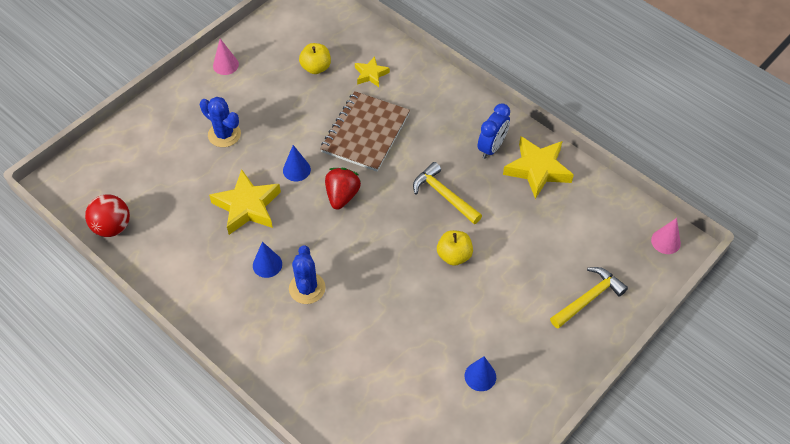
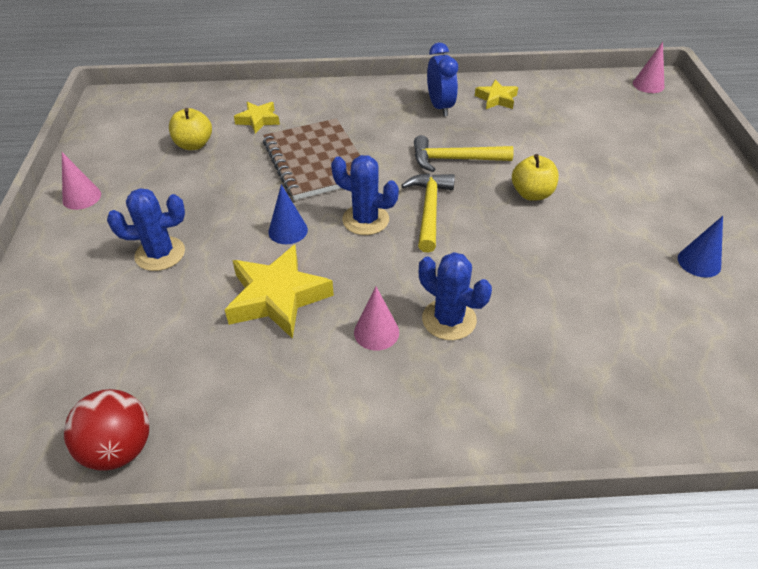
camera: 45 degrees left, 10 degrees down
blue cone [253,242,282,278] -> pink cone [354,287,399,351]
red strawberry [325,168,361,210] -> blue cactus [331,155,399,235]
yellow star [503,136,574,199] -> yellow star [475,80,518,109], size x0.56
yellow hammer [550,267,628,329] -> yellow hammer moved to [401,173,455,252]

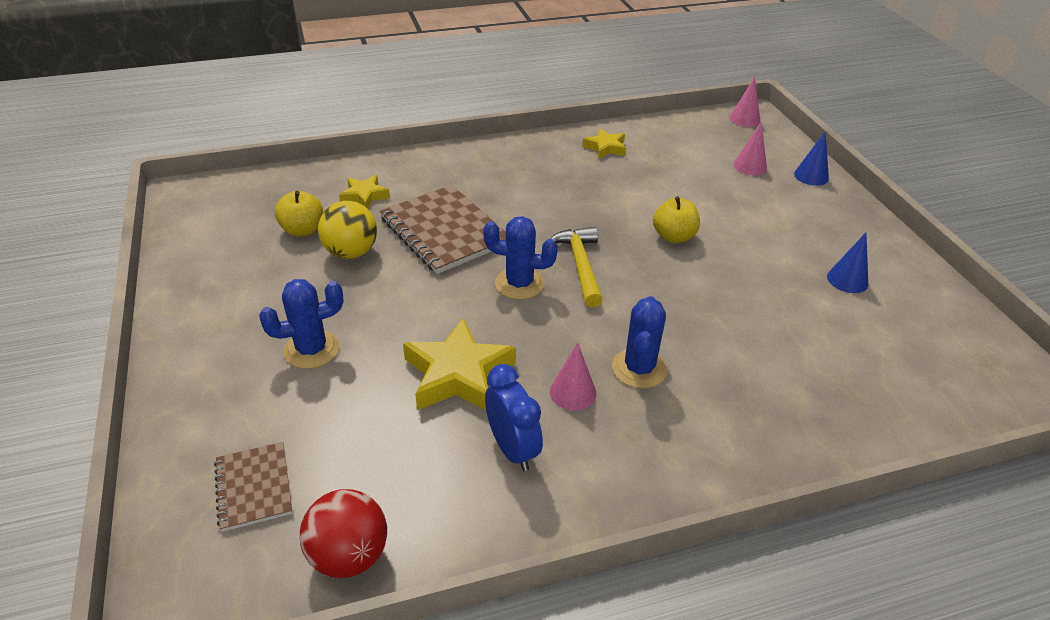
camera: 15 degrees left, 5 degrees down
pink cone [62,152,101,210] -> pink cone moved to [733,122,767,176]
blue cone [268,184,308,244] -> blue cone moved to [794,131,829,186]
yellow hammer [414,135,514,172] -> none
blue cactus [419,252,492,340] -> blue cactus turned 75 degrees clockwise [612,296,667,389]
blue clock [427,43,458,116] -> blue clock moved to [485,364,543,471]
none -> brown notebook [214,442,293,532]
none -> yellow ball [318,201,377,259]

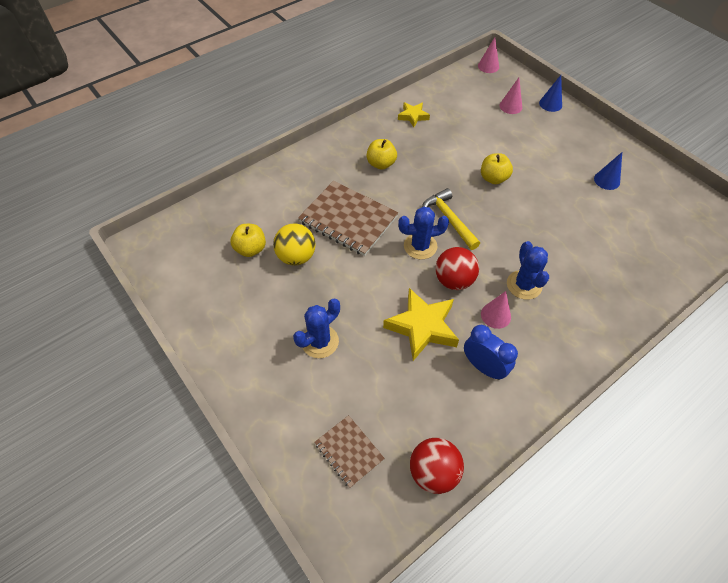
camera: 20 degrees left, 15 degrees up
yellow star [339,175,390,209] -> none
none -> yellow apple [367,139,397,170]
none -> red ball [435,247,479,290]

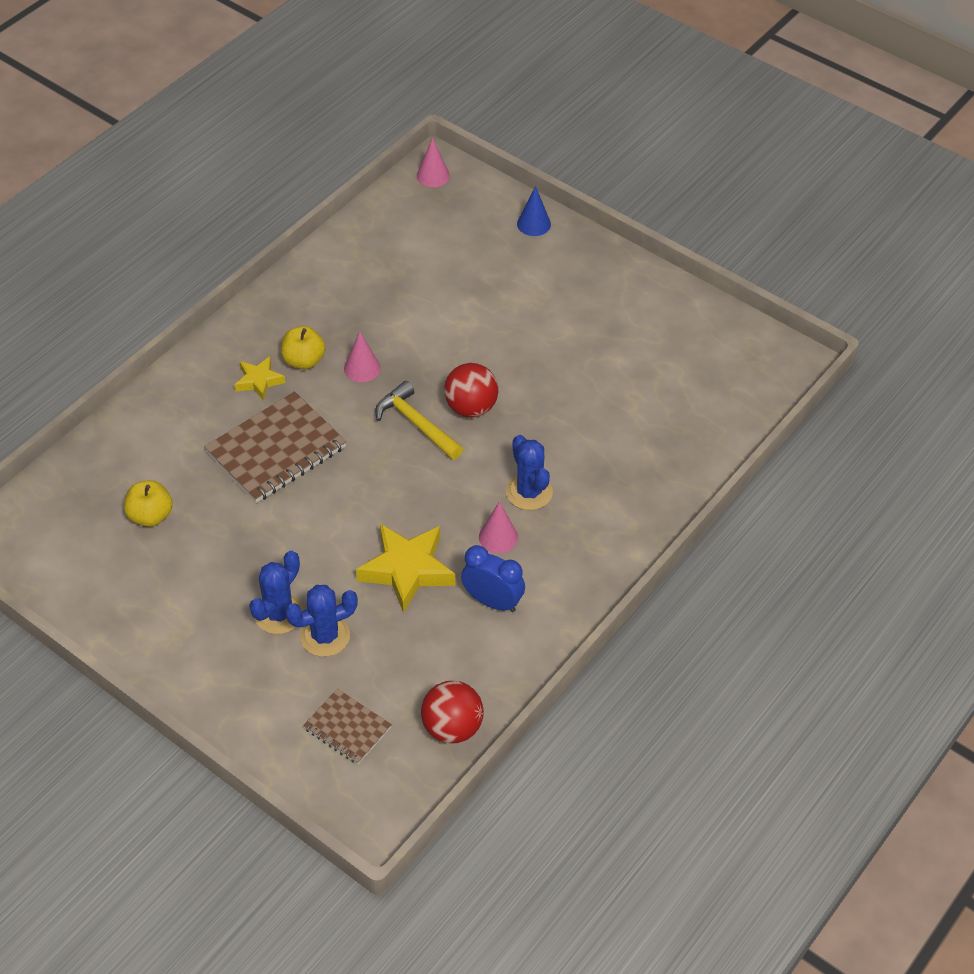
camera: 15 degrees left, 5 degrees down
yellow ball [273,223,315,266] -> none
brown notebook [298,181,398,256] -> brown notebook turned 60 degrees counterclockwise [204,391,347,503]
yellow star [398,102,430,127] -> yellow star moved to [235,356,286,401]
blue cactus [398,206,449,259] -> blue cactus moved to [285,585,358,657]
red ball [435,247,479,290] -> red ball moved to [444,363,498,417]
yellow apple [481,153,513,184] -> none
pink cone [500,78,522,114] -> pink cone moved to [344,331,381,382]
blue cone [594,152,622,190] -> none

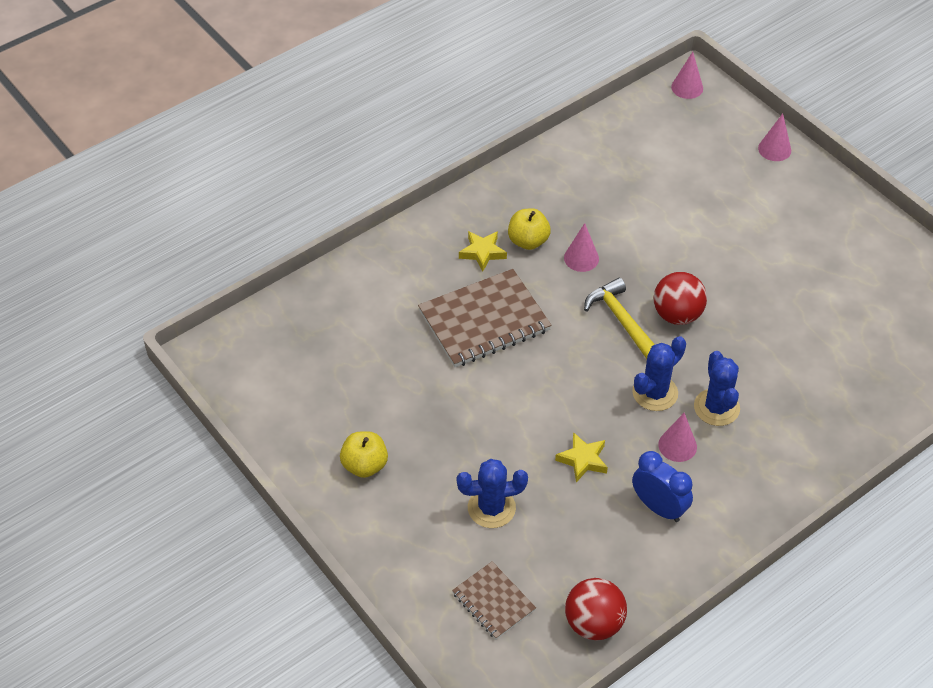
camera: 15 degrees right, 0 degrees up
yellow apple [124,480,173,527] -> yellow apple moved to [340,431,388,478]
blue cactus [249,551,304,634] -> blue cactus moved to [632,336,686,411]
yellow star [356,524,455,613] -> yellow star [555,432,608,482], size x0.56
blue cone [517,186,551,236] -> pink cone [758,113,791,161]

